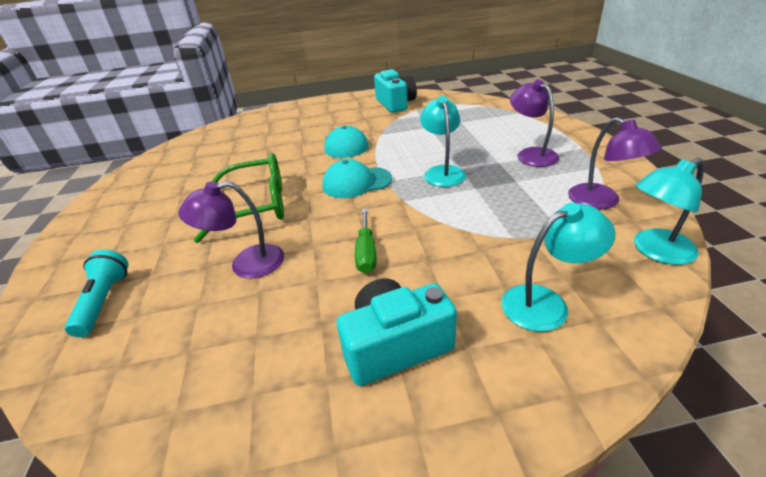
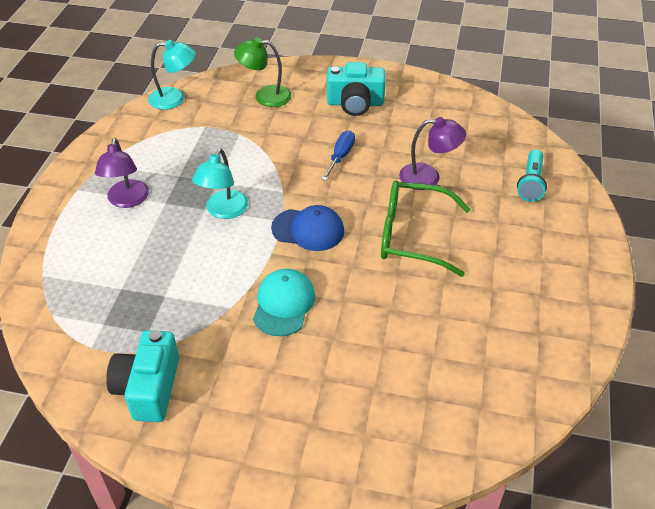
camera: 160 degrees left, 10 degrees up
turquoise cap [322,159,392,198] -> blue cap [271,205,344,251]
green screwdriver [355,209,377,273] -> blue screwdriver [322,131,355,181]
turquoise lamp [501,203,616,332] -> green lamp [234,37,291,107]
purple lamp [568,117,662,209] -> none

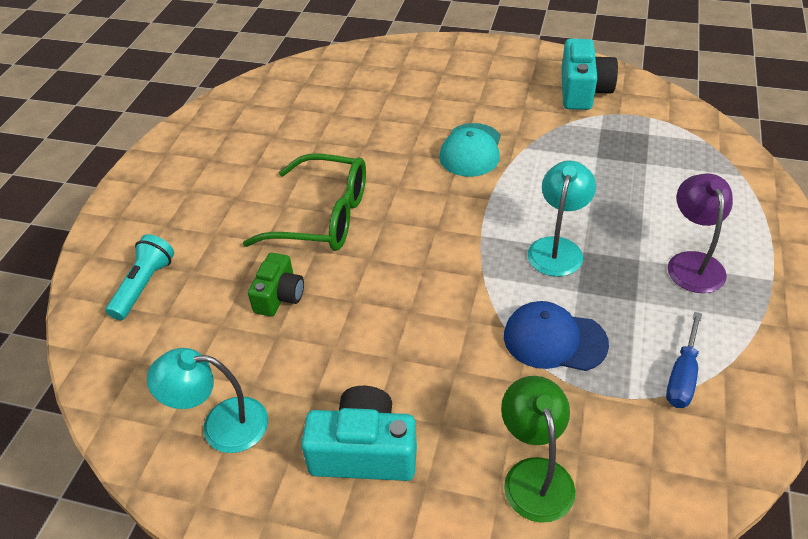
camera: 175 degrees left, 0 degrees up
turquoise lamp [148,40,196,110] -> turquoise lamp moved to [147,348,268,453]
green lamp [234,37,291,107] -> green lamp turned 105 degrees counterclockwise [501,376,575,523]
blue cap [271,205,344,251] -> blue cap moved to [504,301,609,371]
blue screwdriver [322,131,355,181] -> blue screwdriver moved to [666,312,702,408]
purple lamp [399,117,466,190] -> green camera [248,253,304,316]

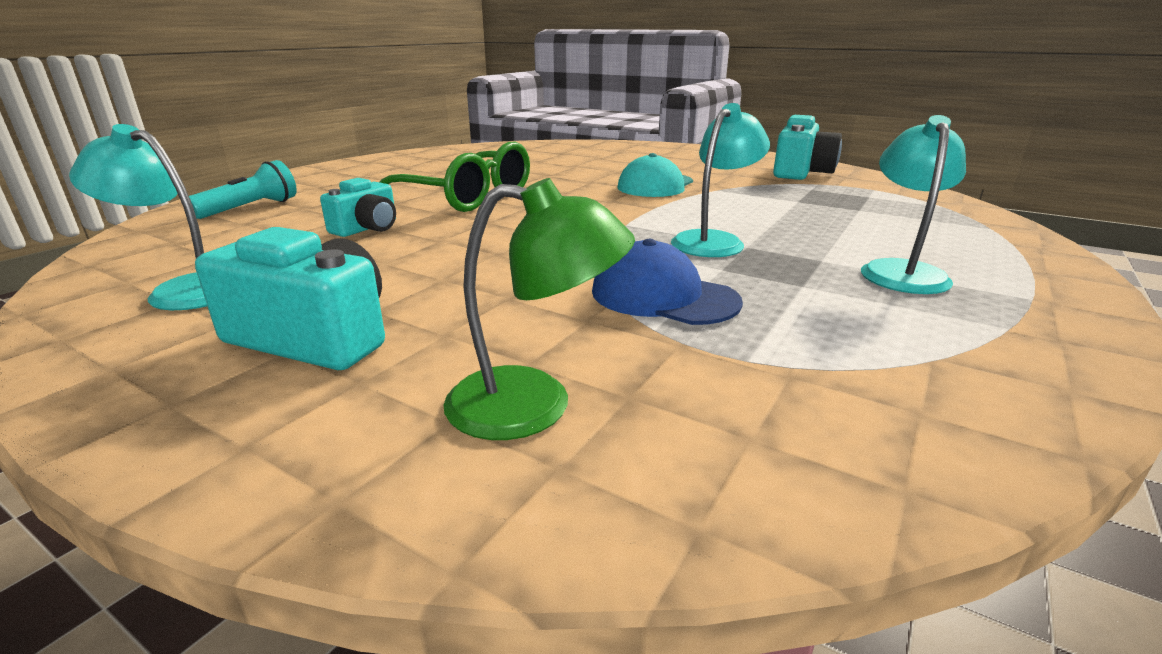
camera: 15 degrees right, 20 degrees down
green camera [248,253,304,316] -> turquoise camera [320,178,396,237]
green lamp [501,376,575,523] -> green lamp turned 90 degrees clockwise [444,178,635,440]
blue screwdriver [666,312,702,408] -> none
purple lamp [668,173,733,293] -> turquoise lamp [861,115,966,294]

